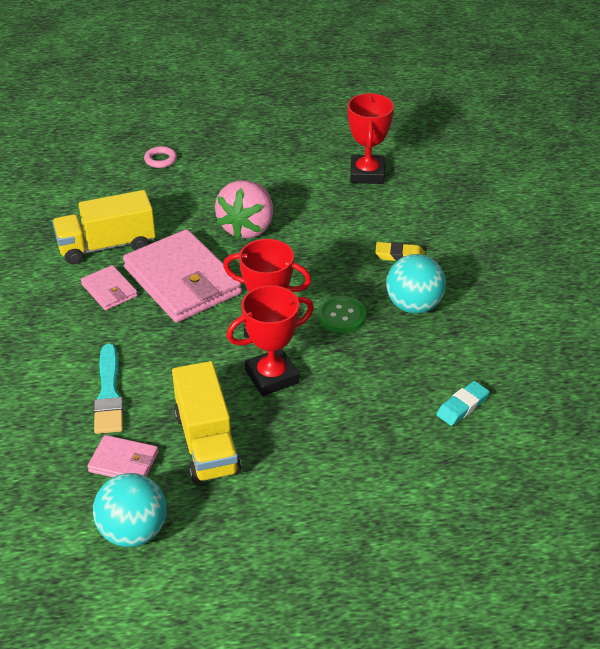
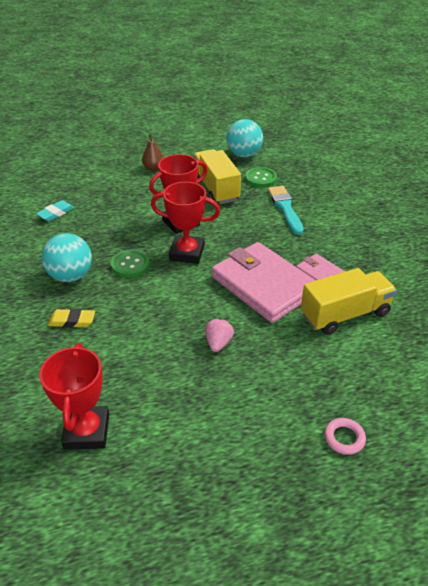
camera: 175 degrees right, 0 degrees up
pink wallet [87,435,159,477] -> green button [245,167,277,187]
pink strawberry [215,180,273,240] -> pink strawberry [205,318,234,352], size x0.50
none -> brown pear [142,131,164,171]

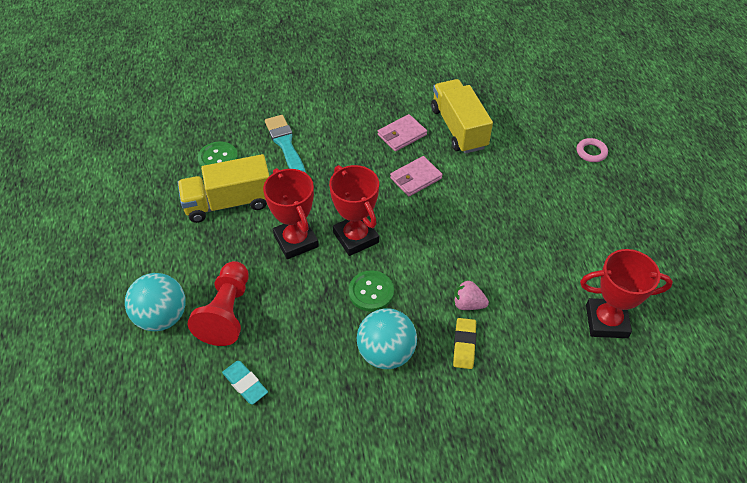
camera: 85 degrees left, 10 degrees up
brown pear [142,131,164,171] -> none
red trophy [151,182,220,264] -> red trophy turned 45 degrees counterclockwise [329,165,379,256]
pink strawberry [205,318,234,352] -> pink strawberry moved to [454,280,489,310]
pink wallet [212,242,316,323] -> pink wallet [390,156,443,196], size x0.48
turquoise ball [226,119,263,158] -> turquoise ball moved to [125,273,185,331]
turquoise brush [268,186,303,235] -> turquoise brush turned 75 degrees clockwise [265,115,306,173]
none -> red pawn [187,261,249,346]

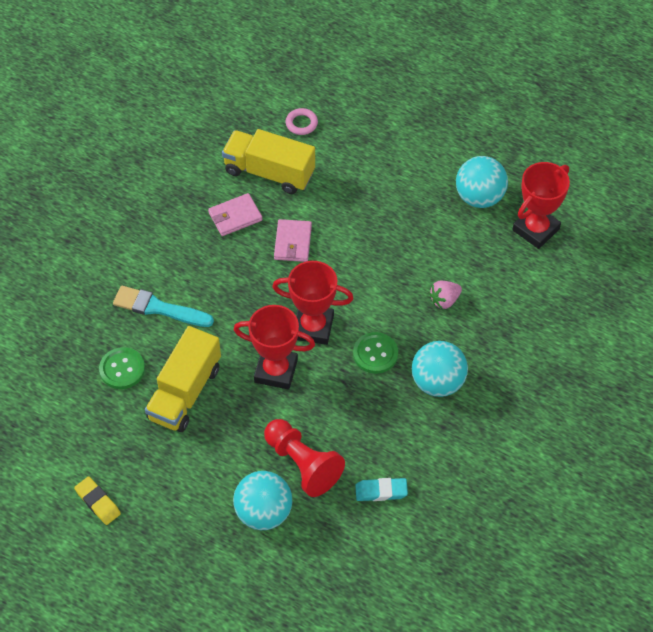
camera: 50 degrees left, 5 degrees up
pink wallet [378,114,427,152] -> pink wallet turned 60 degrees clockwise [208,193,262,236]
yellow eraser [453,318,476,369] -> yellow eraser moved to [74,476,121,525]
pink ring [577,138,608,162] -> pink ring moved to [286,108,318,135]
none -> turquoise ball [456,156,508,208]

